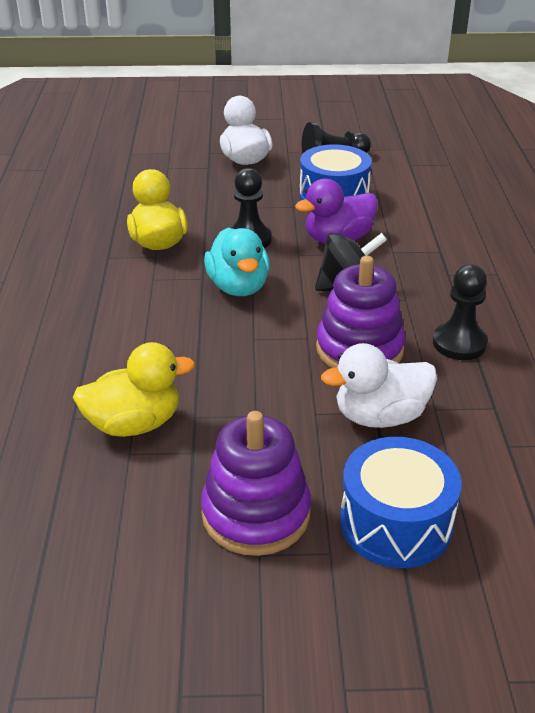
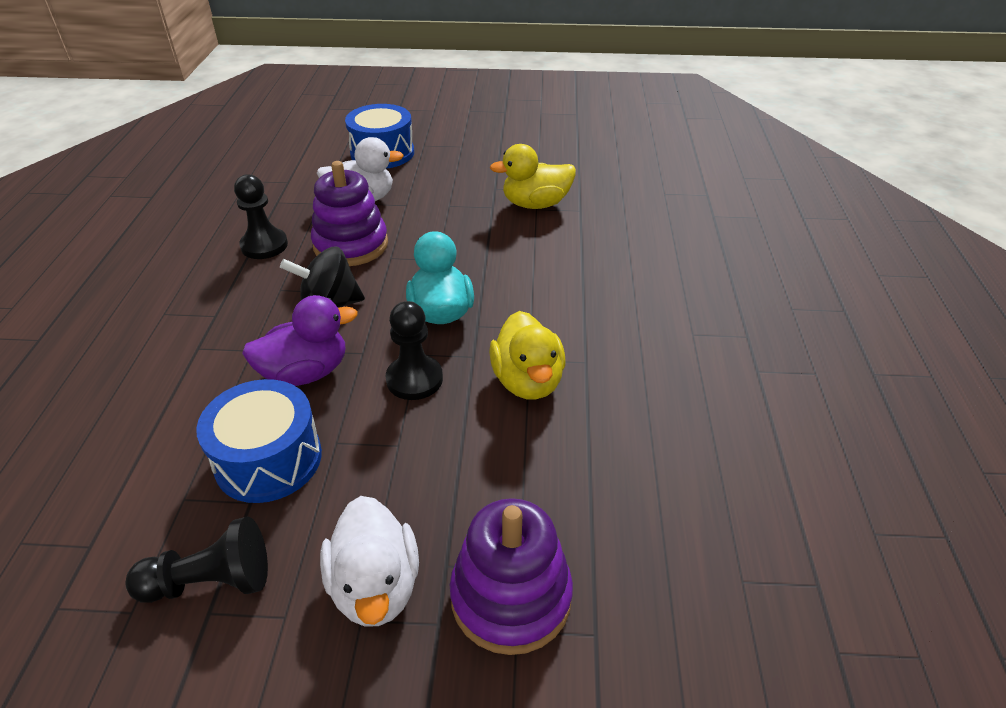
camera: 175 degrees left, 5 degrees up
purple stacking toy [201,411,311,556] -> purple stacking toy moved to [450,498,573,655]

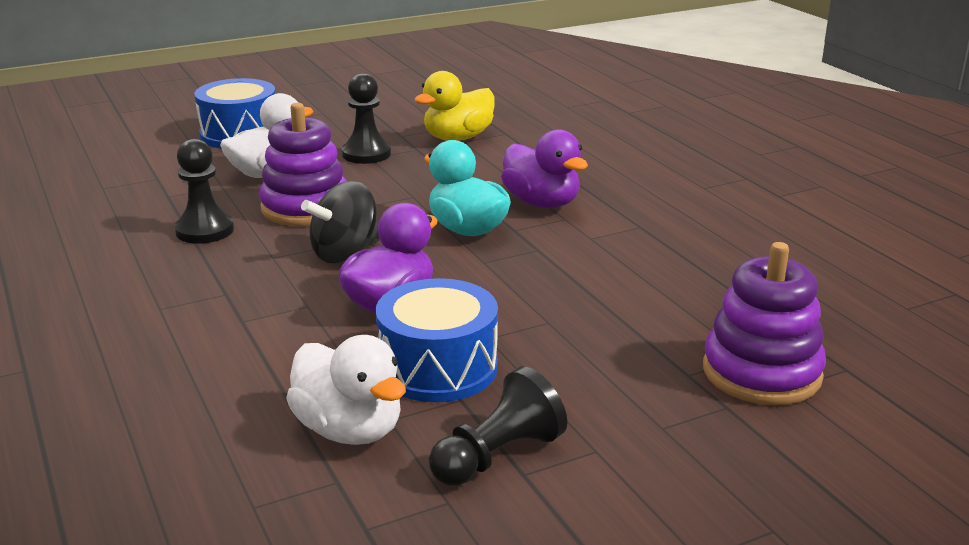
camera: 30 degrees left, 15 degrees down
white duck [320,496,419,627] -> white duck moved to [286,335,406,445]
black pawn [386,301,443,400] -> black pawn moved to [342,73,391,164]
yellow duck [489,311,565,400] -> none
none -> purple duck [501,129,588,208]

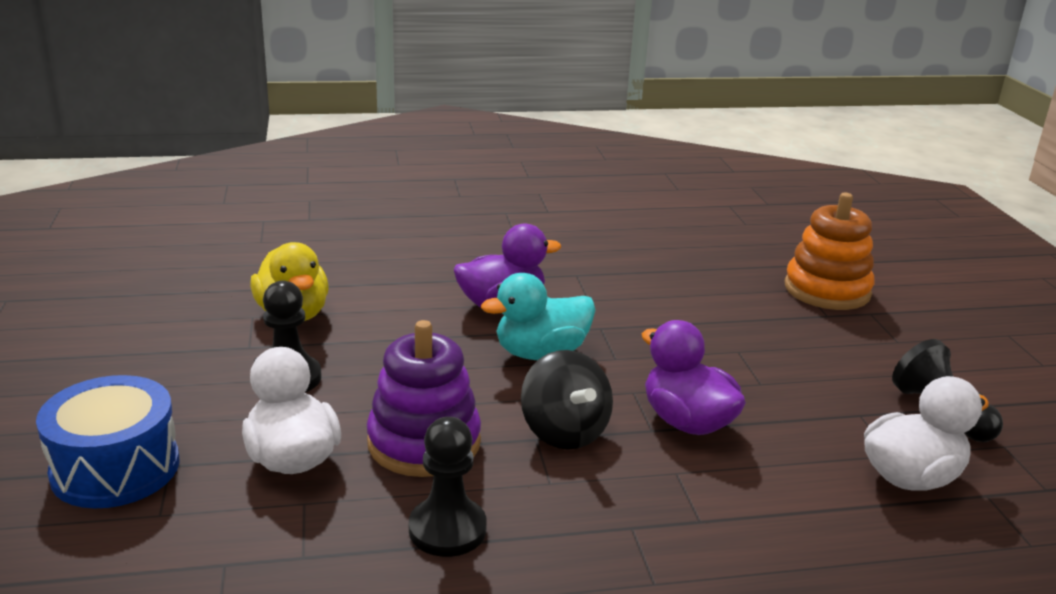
camera: 75 degrees left, 0 degrees up
blue drum [376,278,498,402] -> none
purple stacking toy [703,242,826,405] -> orange stacking toy [785,193,875,310]

